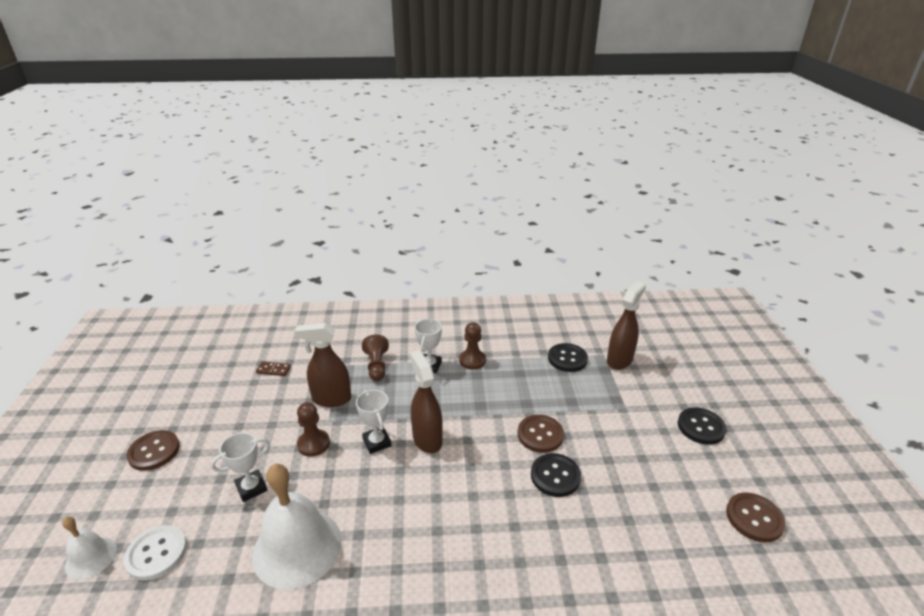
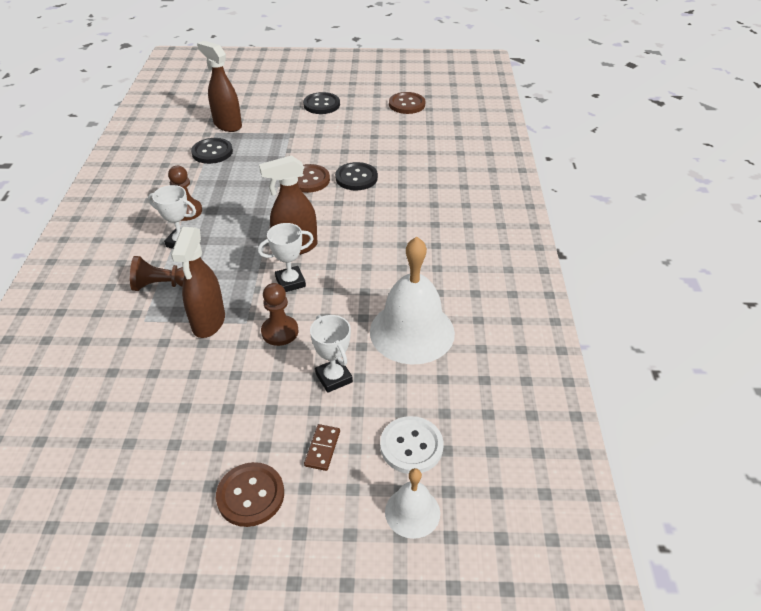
camera: 85 degrees left, 10 degrees up
brown domino [256,361,291,376] -> brown domino moved to [304,424,340,471]

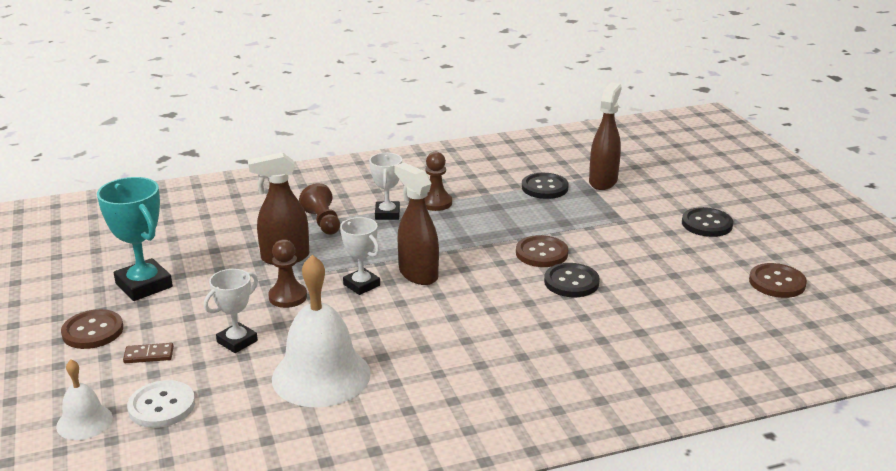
camera: 70 degrees right, 15 degrees down
none -> turquoise trophy [97,177,173,301]

